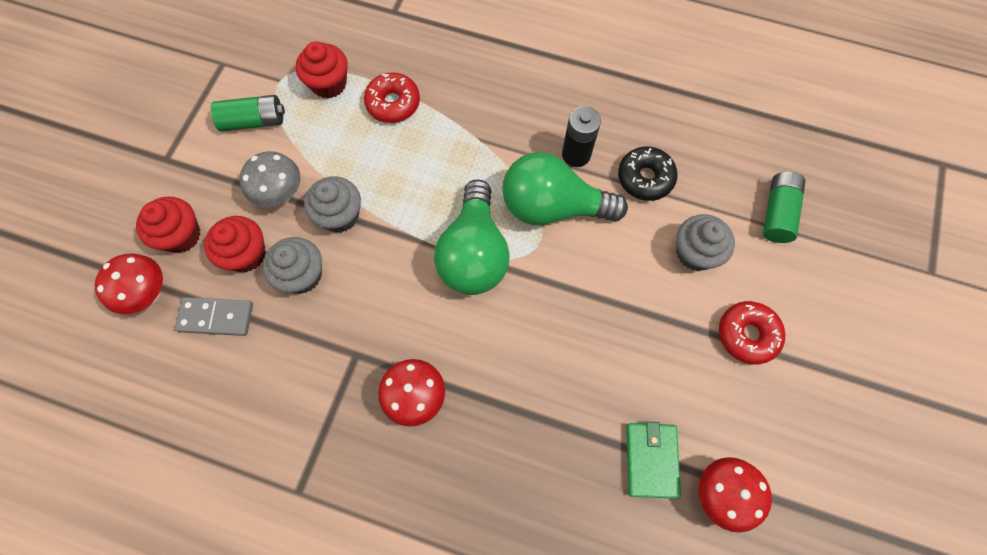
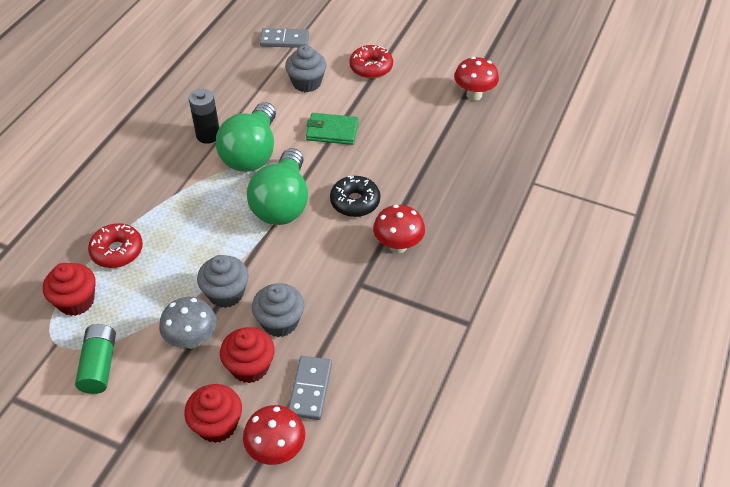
camera: 85 degrees left, 20 degrees down
green light bulb [434,180,510,295] -> green light bulb turned 90 degrees clockwise [247,148,308,225]
black donut [618,146,678,201] -> black donut moved to [330,176,380,217]
green wallet [626,422,681,499] -> green wallet moved to [306,113,358,145]
green battery [763,172,806,243] -> grey domino [260,28,309,48]

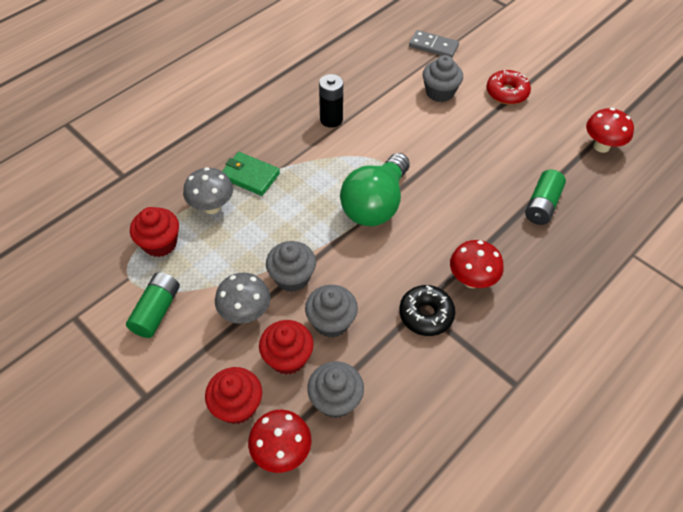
camera: 20 degrees right, 5 degrees up
red donut [88,223,143,268] -> grey mushroom [183,167,233,214]
green light bulb [216,102,276,172] -> none
grey domino [288,356,332,420] -> grey cupcake [307,361,364,418]
green wallet [306,113,358,145] -> green wallet moved to [222,152,280,196]
black donut [330,176,380,217] -> black donut moved to [399,285,455,336]
none -> green battery [525,170,566,225]

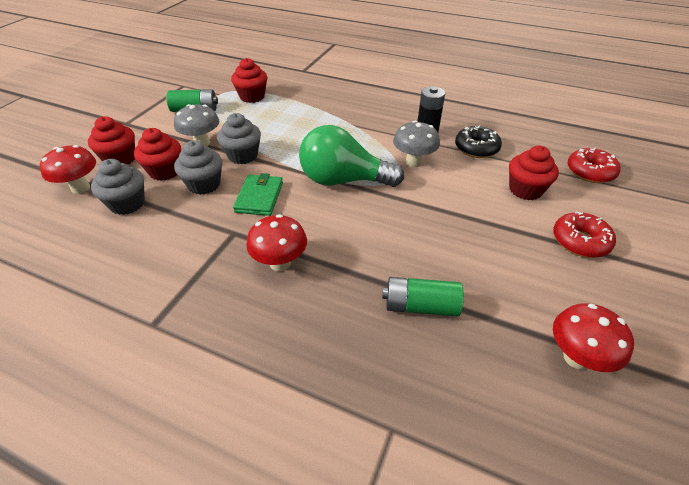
camera: 70 degrees right, 10 degrees down
grey mushroom [183,167,233,214] -> grey mushroom moved to [393,121,440,167]
green wallet [222,152,280,196] -> green wallet moved to [233,173,283,216]
black donut [399,285,455,336] -> black donut moved to [455,125,502,158]
grey domino [409,30,459,58] -> red donut [568,147,621,183]
grey cupcake [423,55,463,102] -> red cupcake [509,146,559,200]

